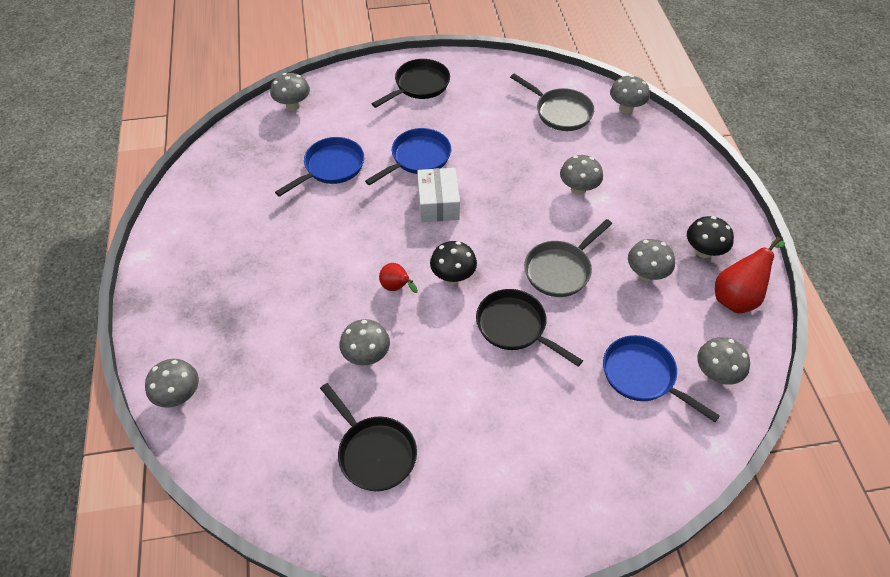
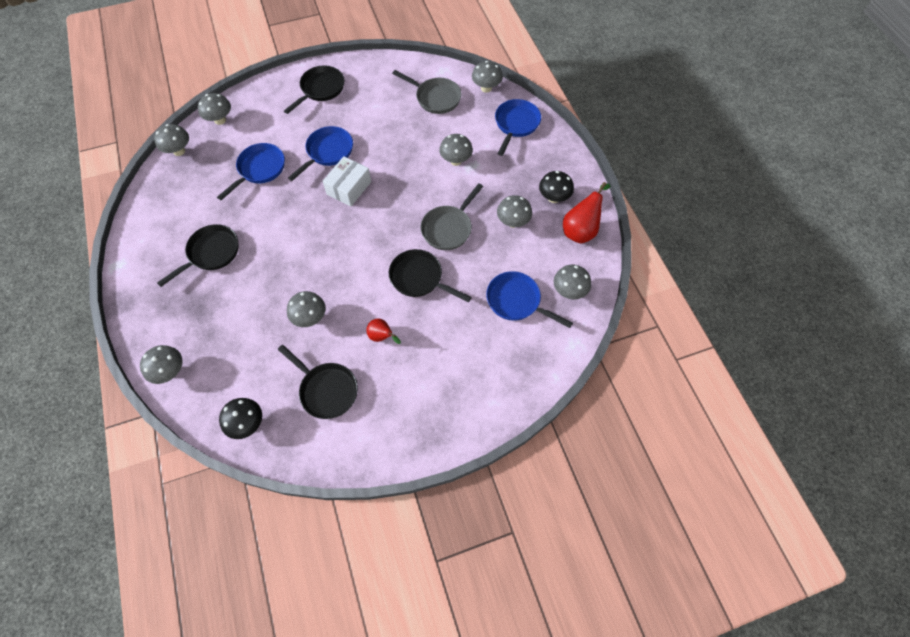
camera: 10 degrees left, 10 degrees up
red pear [379,263,418,293] -> red pear moved to [366,318,401,344]
white box [417,168,460,222] -> white box turned 45 degrees clockwise [323,156,371,206]
black mushroom [430,241,477,283] -> black mushroom moved to [219,398,262,439]
none -> grey mushroom [154,124,189,156]
none -> black pan [157,224,238,287]
none -> blue pan [495,99,541,156]

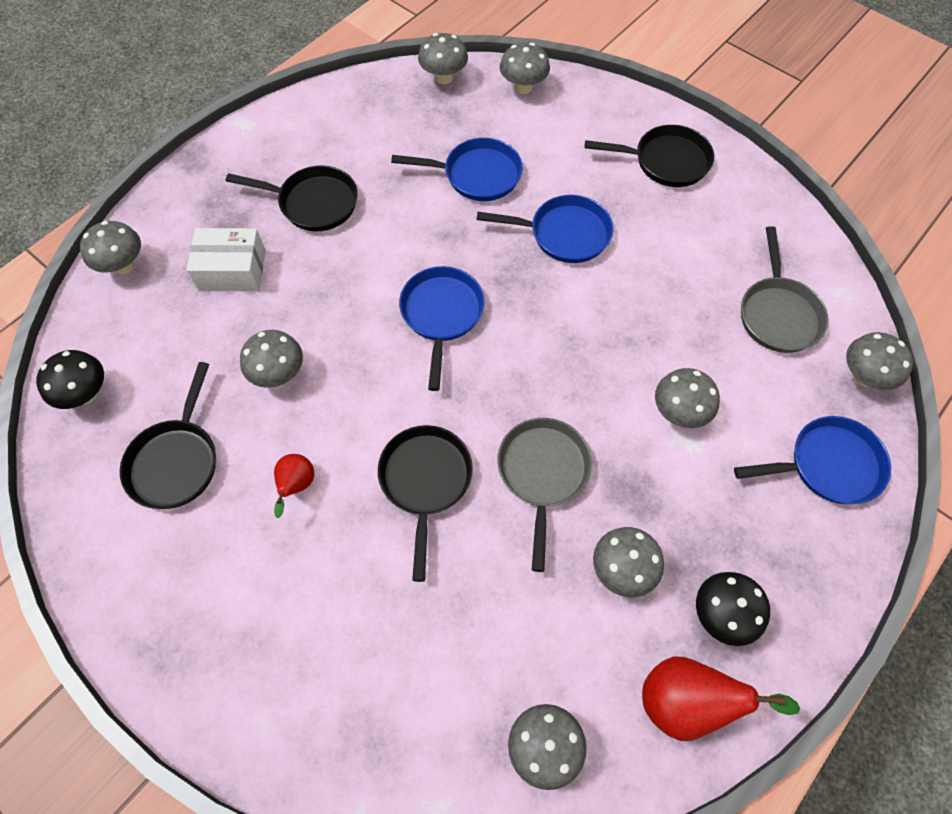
camera: 60 degrees right, 0 degrees up
white box [323,156,371,206] -> white box moved to [186,228,266,291]
grey pan [421,183,483,250] -> grey pan turned 90 degrees clockwise [497,418,592,572]
blue pan [486,271,573,328] -> blue pan moved to [399,266,484,391]

